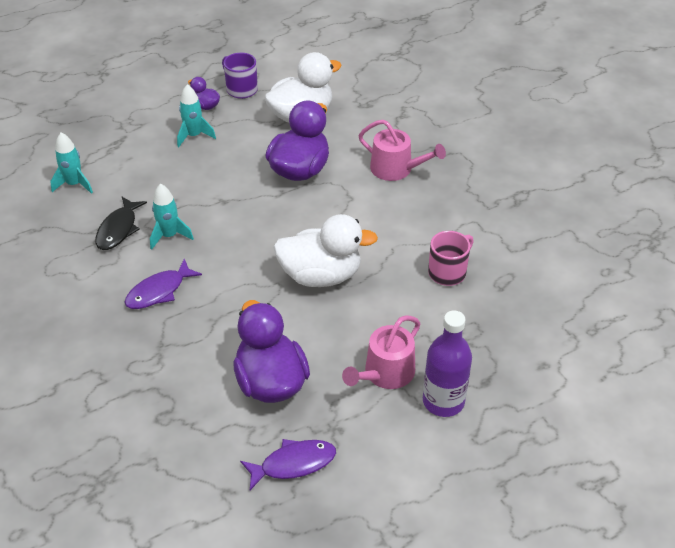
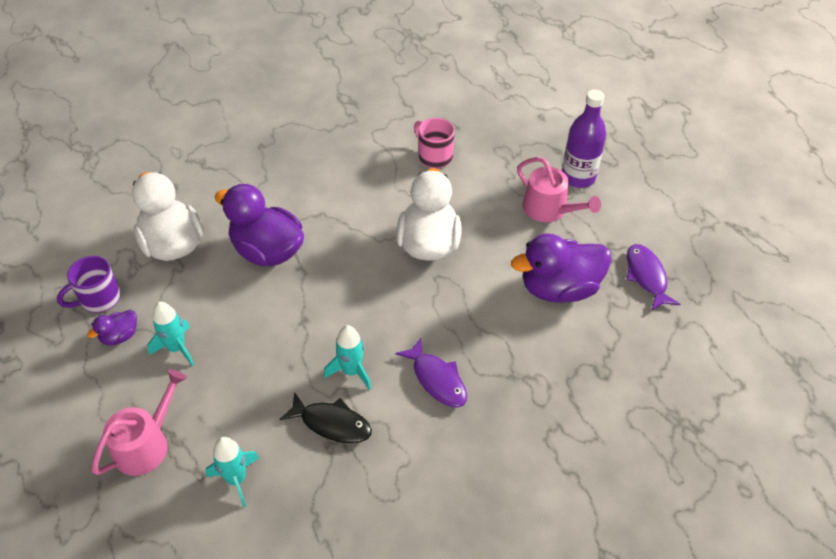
camera: 85 degrees left, 5 degrees up
pink watering can [359,120,446,181] -> pink watering can moved to [92,369,187,476]

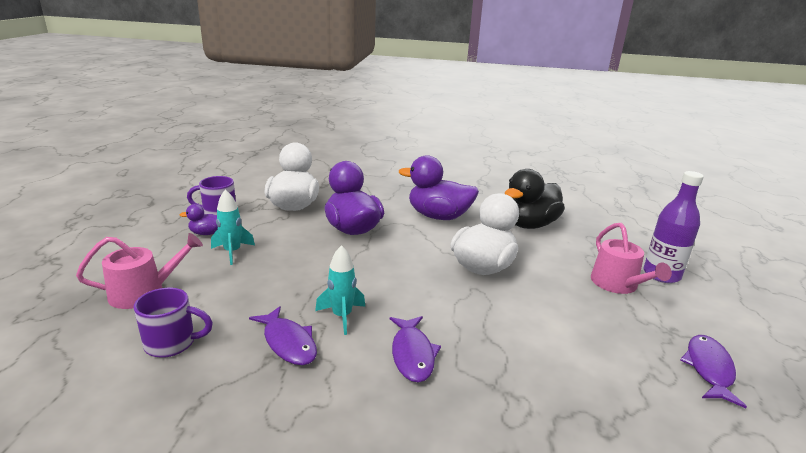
camera: 30 degrees right, 25 degrees down
turquoise rocket [205,437,259,507] -> purple mug [134,287,213,358]
black fish [279,392,372,443] -> purple fish [249,306,317,365]
pink mug [414,118,455,168] -> black duck [505,169,565,229]
purple duck [511,233,611,303] -> purple duck moved to [399,155,479,220]

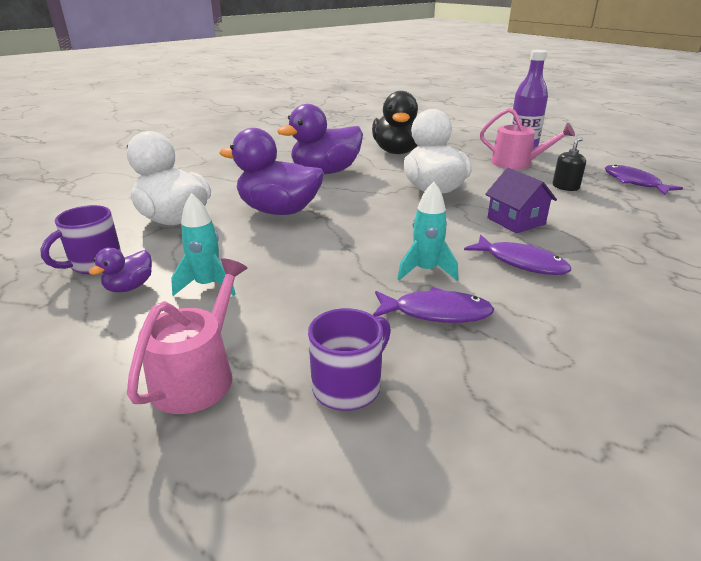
camera: 45 degrees left, 5 degrees up
none -> purple house [485,168,557,233]
none -> black soap dispenser [553,138,586,191]

